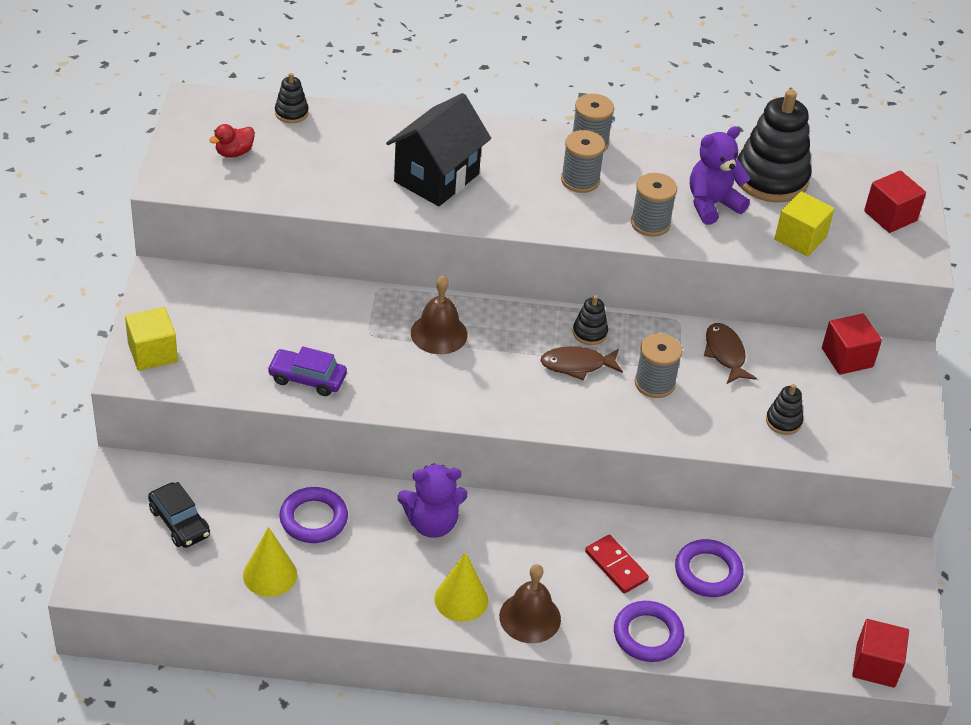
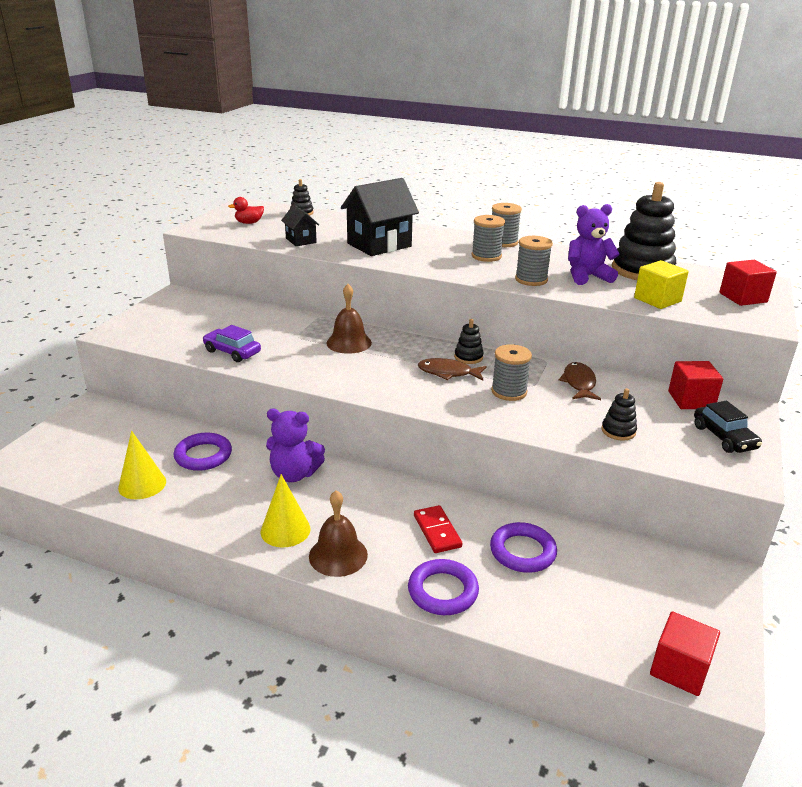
camera: 20 degrees right, 15 degrees down
yellow cube [125,307,178,371] -> none
black car [148,482,210,548] -> black car moved to [694,401,762,453]
none -> black house [281,205,319,246]

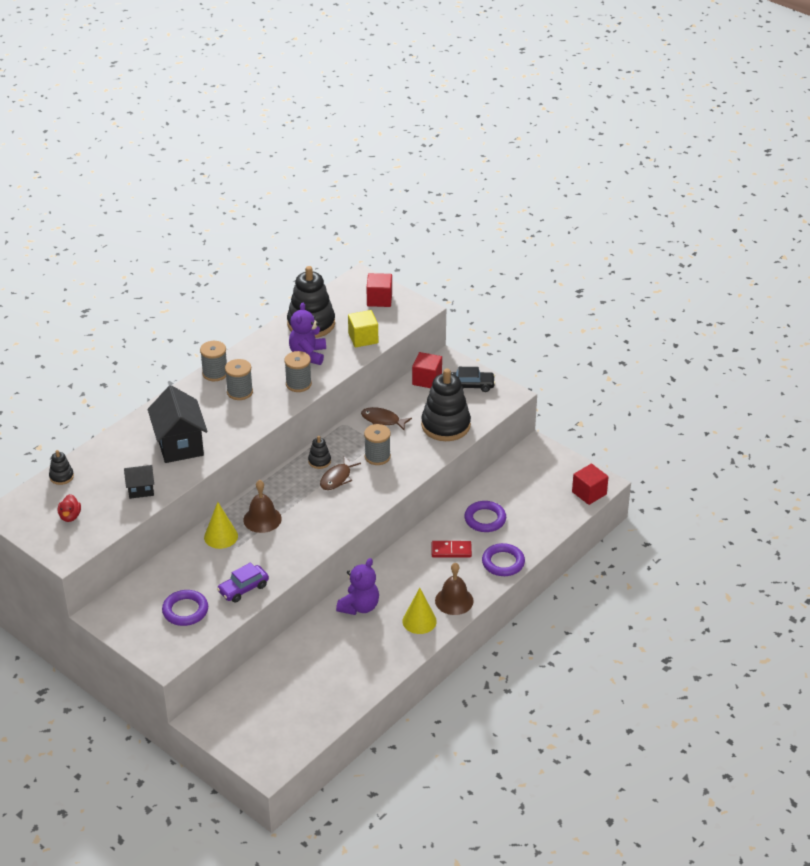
camera: 70 degrees left, 10 degrees up
yellow cone [118,431,166,499] -> yellow cone moved to [204,502,238,549]
purple ring [174,433,232,471] -> purple ring moved to [162,590,208,626]
black stacking toy [602,388,637,441] -> black stacking toy [421,369,471,441], size x2.21

